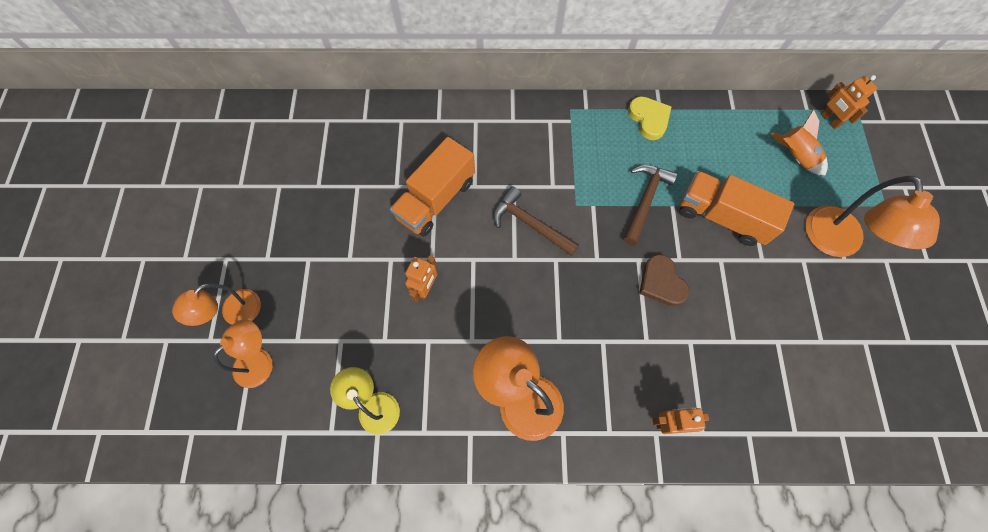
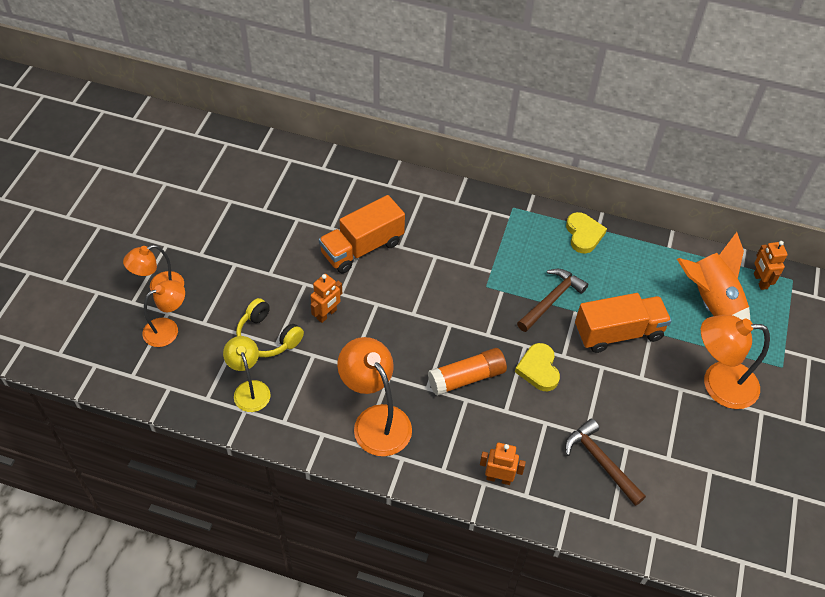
camera: 15 degrees right, 15 degrees down
brown hammer [493,186,579,256] -> brown hammer moved to [565,419,646,506]
brown heart [639,254,690,306] -> yellow heart [515,343,560,391]
orange truck [680,171,794,246] -> orange truck turned 120 degrees clockwise [575,293,671,353]
orange rocket [771,110,828,175] -> orange rocket [677,232,750,320], size x1.61
orange lamp [805,176,940,257] -> orange lamp turned 75 degrees clockwise [701,315,770,409]
none -> yellow headphones [236,298,304,357]
none -> orange glue stick [428,348,507,396]

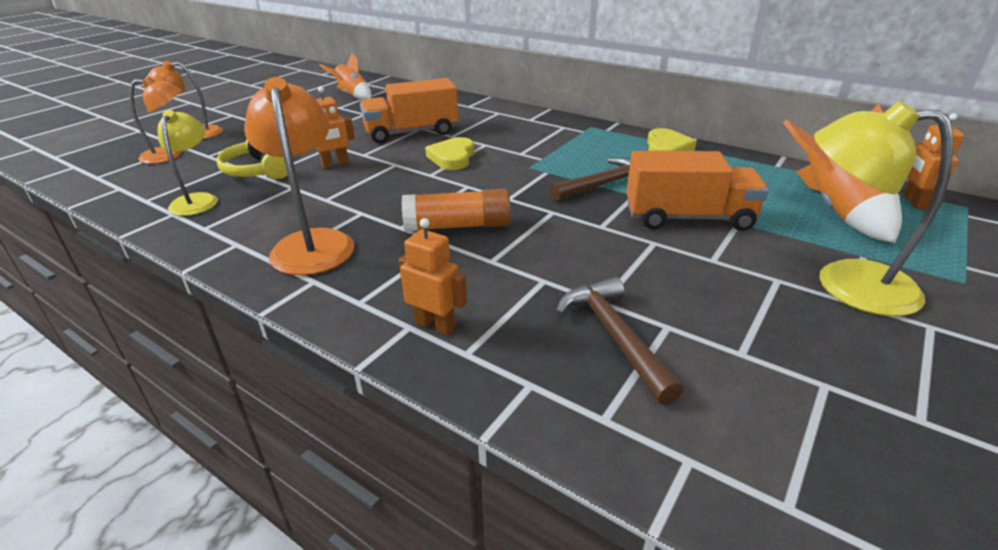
camera: 20 degrees right, 20 degrees down
yellow heart [515,343,560,391] -> yellow heart moved to [425,137,474,170]
orange lamp [701,315,770,409] -> yellow lamp [814,101,953,316]
none -> orange rocket [319,53,371,100]

